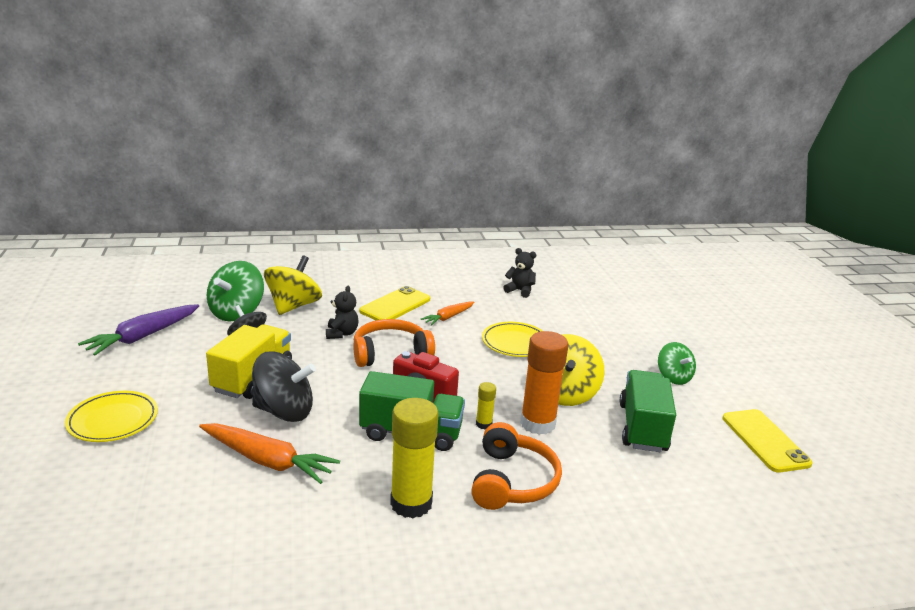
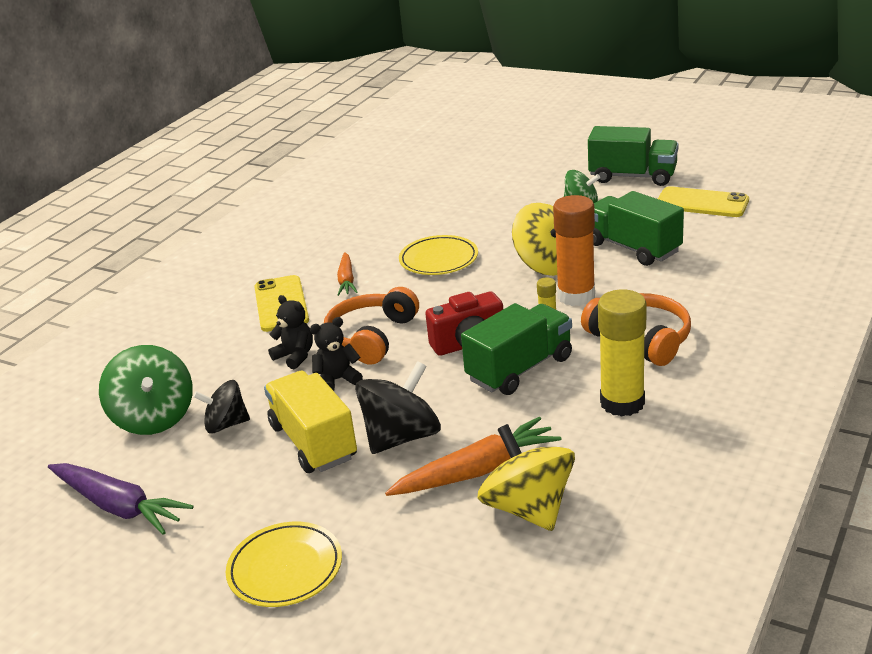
camera: 45 degrees left, 5 degrees up
purple carrot [78,304,199,355] -> purple carrot turned 45 degrees counterclockwise [48,463,193,535]
yellow spinning top [264,255,322,315] -> yellow spinning top moved to [478,424,575,531]
black teddy bear [503,248,536,298] -> black teddy bear moved to [310,317,363,391]
none -> green truck [588,126,678,186]

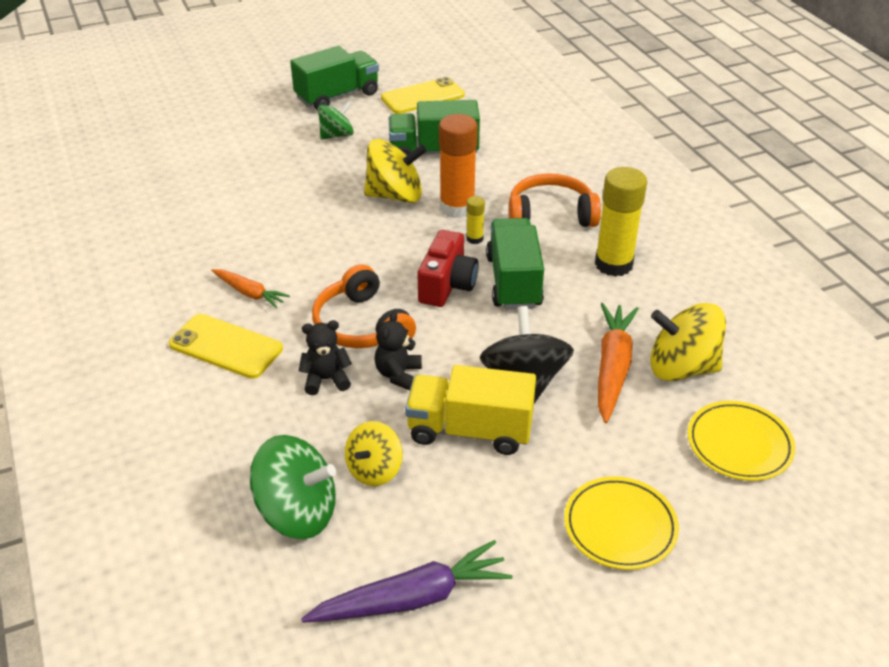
camera: 55 degrees left, 10 degrees up
black spinning top [193,380,250,433] -> yellow spinning top [345,421,403,486]
yellow plate [399,235,478,275] -> yellow plate moved to [688,401,796,481]

